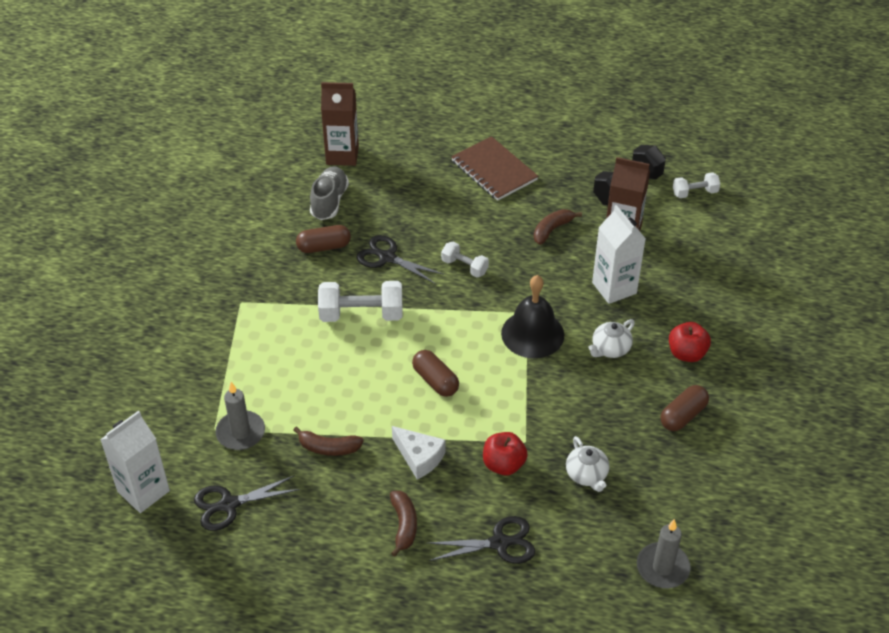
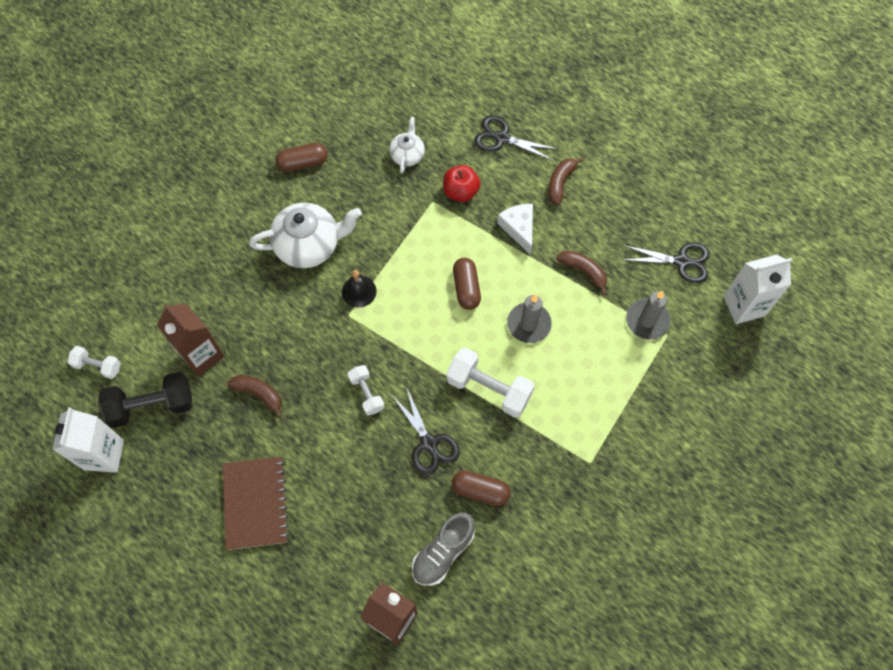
camera: 150 degrees left, 20 degrees up
black bell [501,275,564,358] -> black bell [342,270,377,308], size x0.58
brown banana [534,209,582,245] -> brown banana turned 135 degrees counterclockwise [227,375,282,418]
white teapot [588,319,635,358] -> white teapot [249,203,362,268], size x1.84
white carton [592,205,646,304] -> white carton moved to [52,407,124,473]
grey candle [637,519,691,588] -> grey candle moved to [507,294,552,343]
red apple [669,322,711,362] -> none

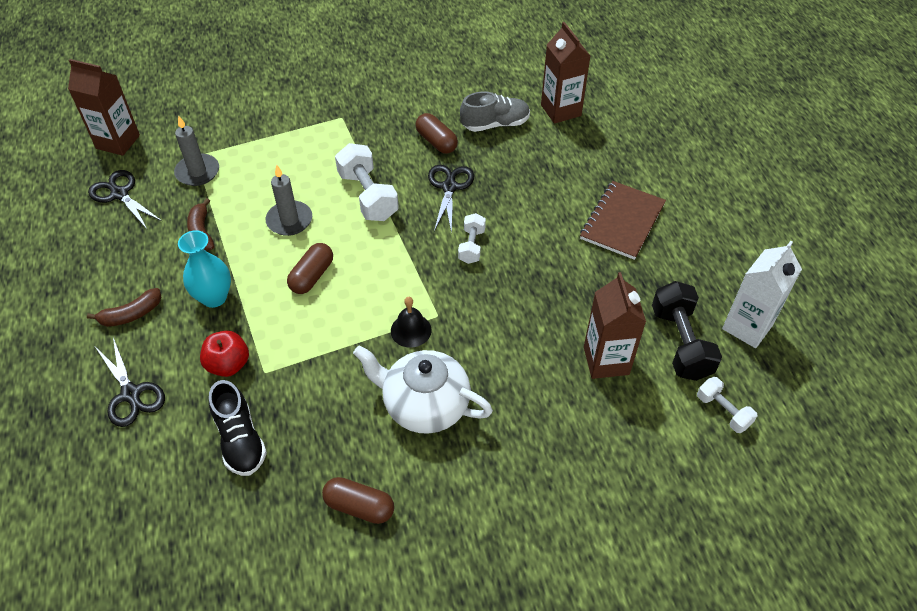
camera: 145 degrees left, 15 degrees down
black dumbbell [98,372,192,428] -> black dumbbell turned 60 degrees clockwise [652,281,722,381]
brown banana [227,375,282,418] -> none
white teapot [389,117,425,174] -> black shoe [209,380,267,476]
white cheese [497,204,533,255] -> turquoise vase [178,230,231,308]
white carton [723,255,792,324] -> brown carton [68,59,140,156]

